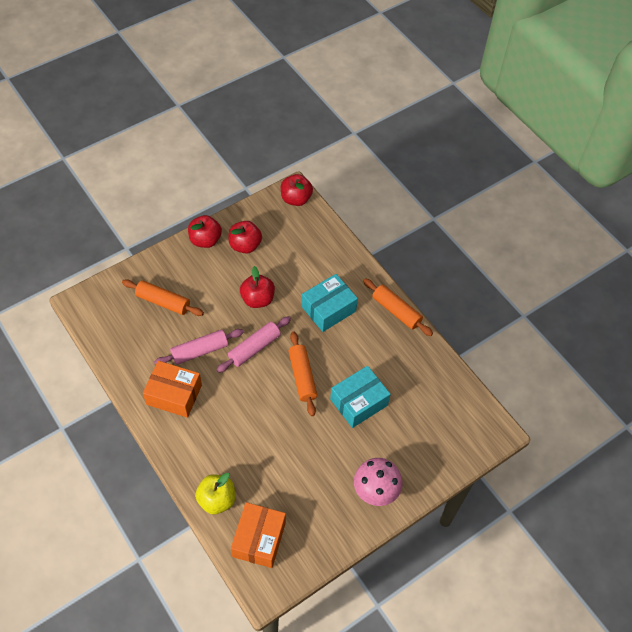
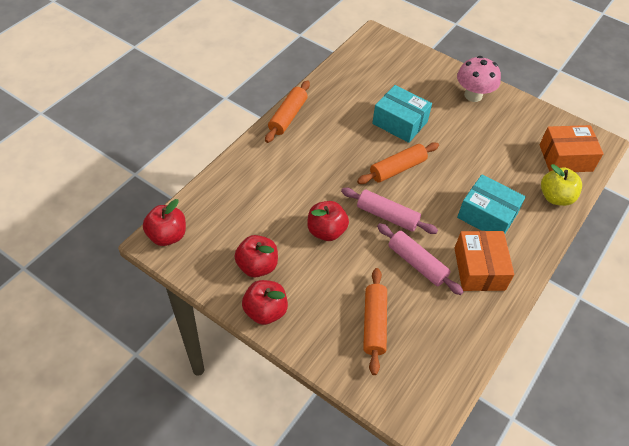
camera: 110 degrees left, 5 degrees down
turquoise box [302,274,358,332] -> turquoise box moved to [457,175,526,233]

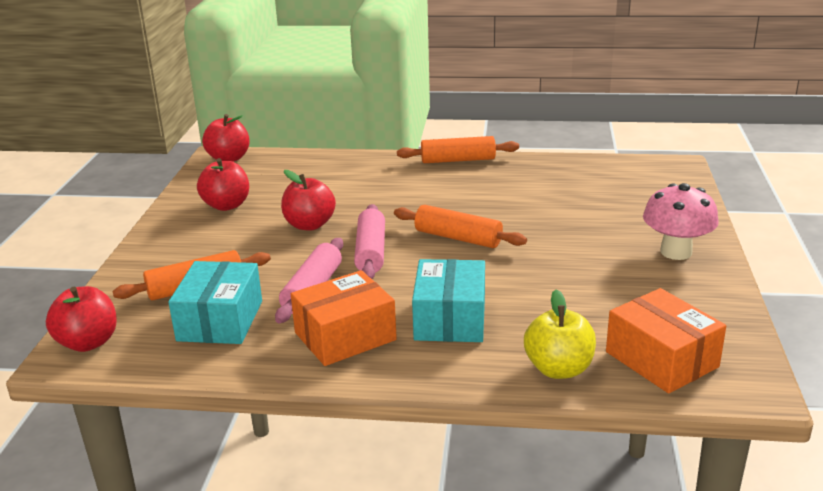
camera: 65 degrees right, 25 degrees down
red apple [242,280,288,325] -> red apple moved to [46,286,117,352]
turquoise box [372,85,432,143] -> turquoise box moved to [168,261,262,344]

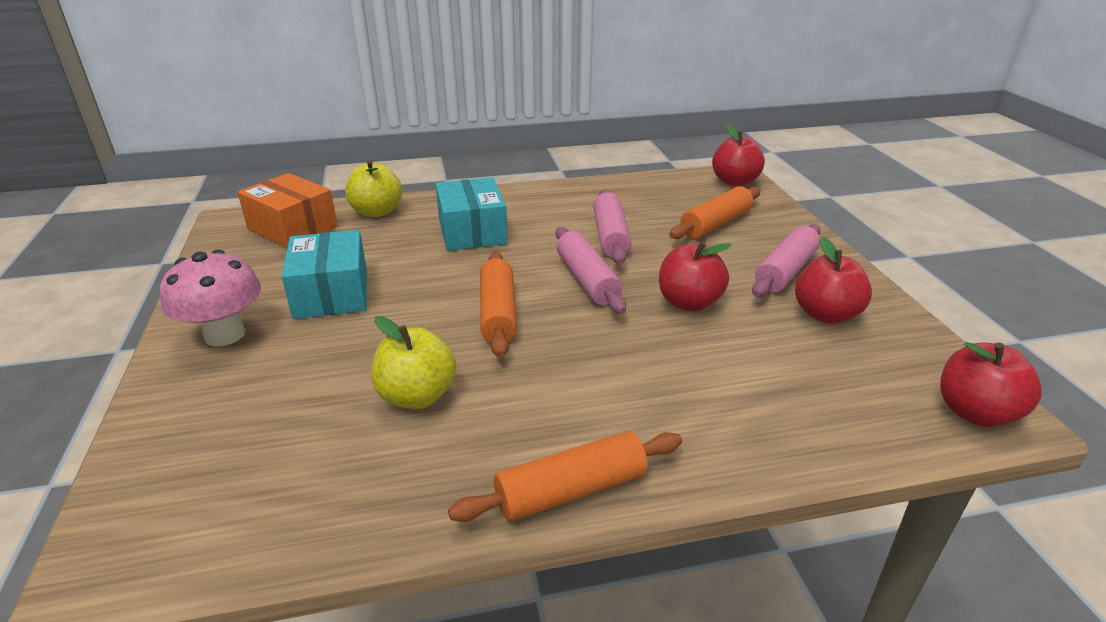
camera: 160 degrees right, 5 degrees up
turquoise box [168,261,262,344] -> turquoise box moved to [282,230,367,319]
orange box [291,270,397,366] -> none
orange rolling pin [394,205,527,248] -> orange rolling pin turned 75 degrees clockwise [480,252,517,358]
none -> yellow apple [371,316,457,409]
none -> pink rolling pin [752,224,821,297]

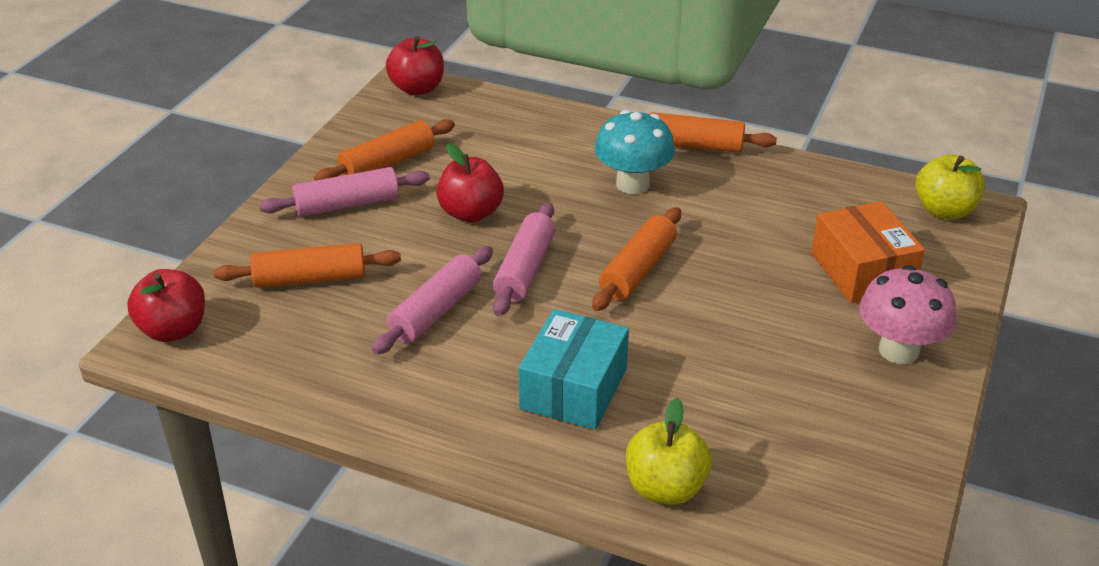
camera: 145 degrees left, 5 degrees up
orange box [237,173,338,248] -> orange box moved to [811,201,925,303]
turquoise box [282,230,367,319] -> none
yellow apple [371,316,457,409] -> yellow apple moved to [915,154,985,220]
red apple [795,236,872,324] -> orange rolling pin [314,119,455,181]
none -> turquoise mushroom [595,110,675,194]

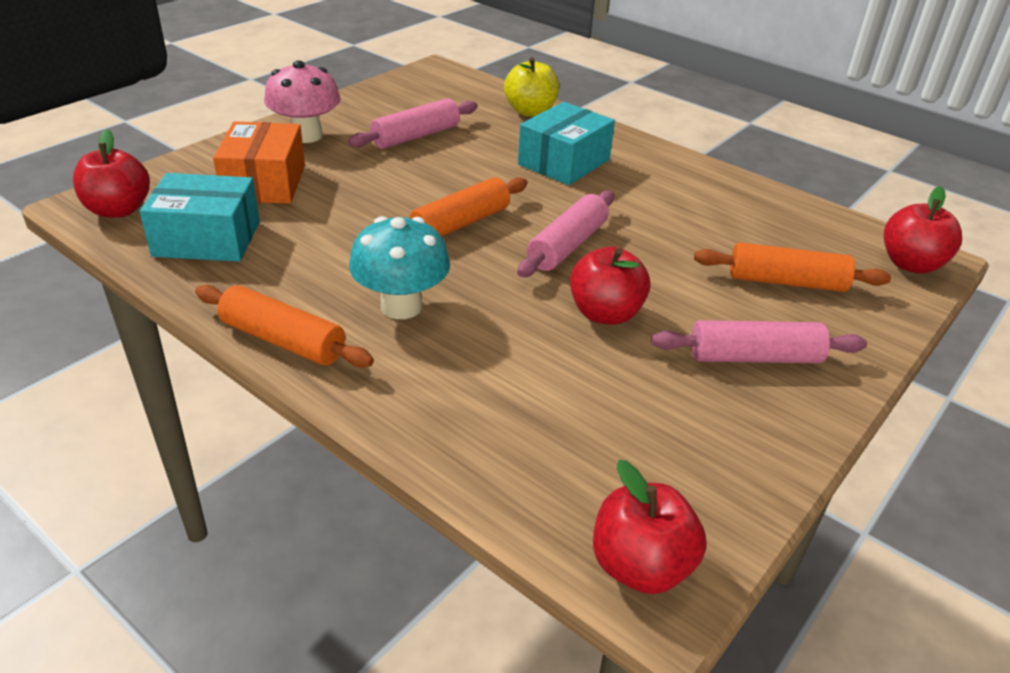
camera: 165 degrees left, 0 degrees up
orange rolling pin [314,119,455,181] -> none
pink rolling pin [372,246,493,355] -> pink rolling pin moved to [348,98,478,149]
yellow apple [915,154,985,220] -> red apple [73,129,150,218]
none -> turquoise box [139,173,260,262]

